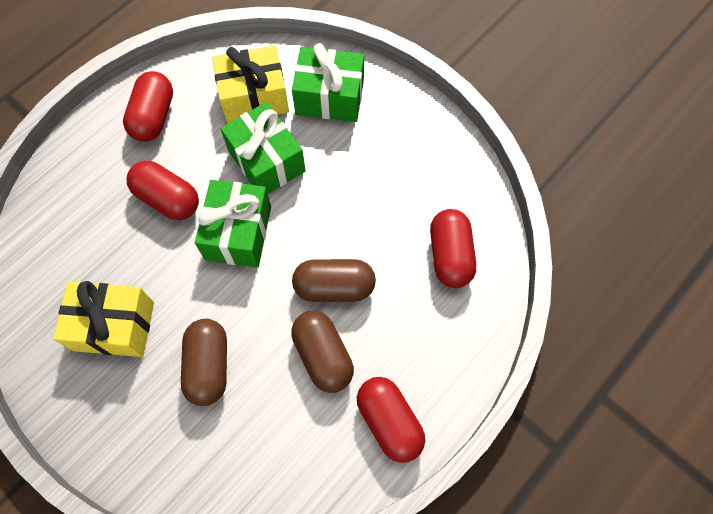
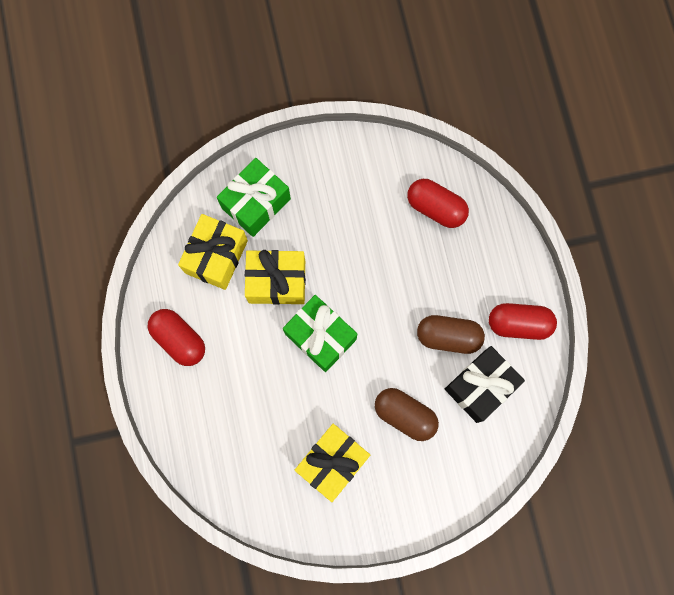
camera: 55 degrees left, 10 degrees up
red capsule [127,161,199,220] -> none
green gift [220,102,306,194] -> yellow gift [245,250,306,305]
brown capsule [292,259,376,302] -> none
none -> black gift [445,346,525,423]

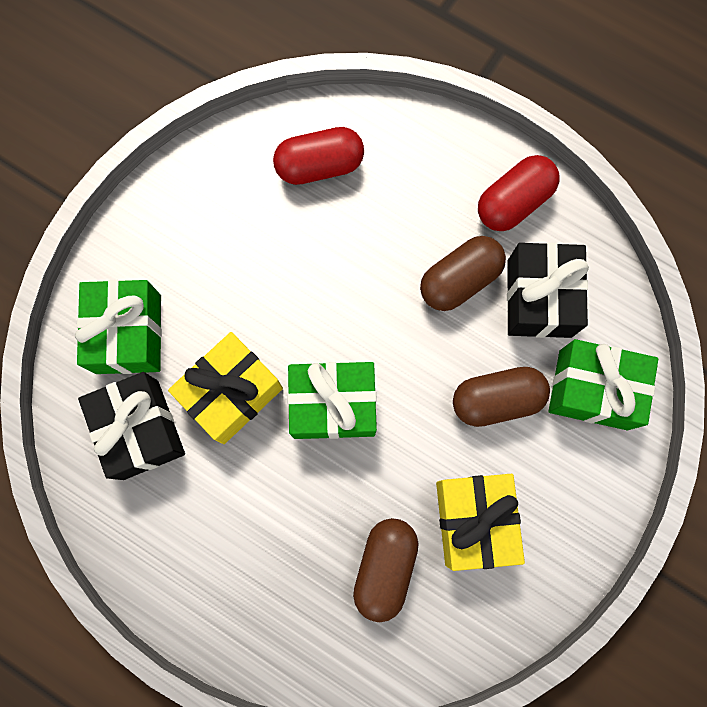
camera: 45 degrees left, 0 degrees up
red capsule [147,309,205,366] -> none
yellow gift [178,214,248,290] -> black gift [78,372,185,480]
none -> brown capsule [353,518,419,622]
none -> green gift [548,339,658,430]

